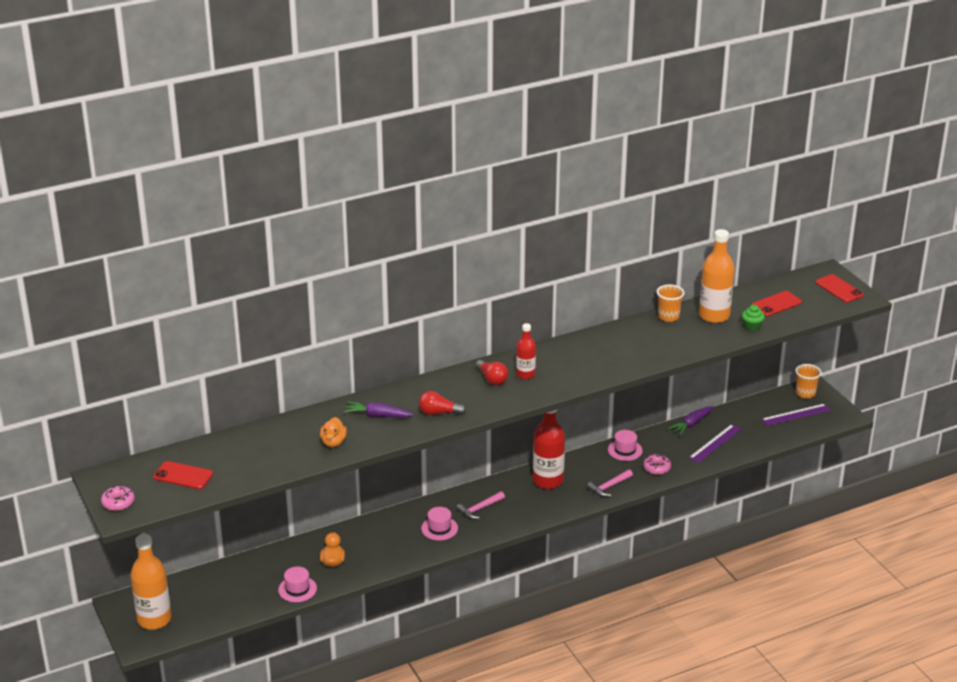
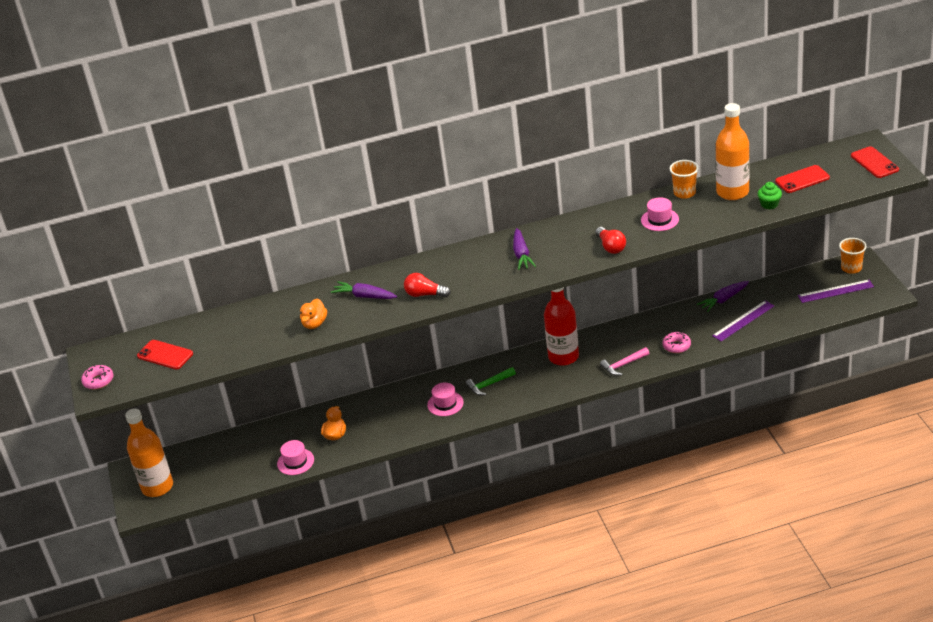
camera: 15 degrees right, 5 degrees up
pink hammer [456,491,505,519] -> green hammer [465,367,516,396]
red light bulb [475,360,508,385] -> red light bulb moved to [595,227,626,254]
red bottle [516,323,536,379] -> purple carrot [513,228,536,270]
pink hat [608,430,643,461] -> pink hat moved to [641,197,679,231]

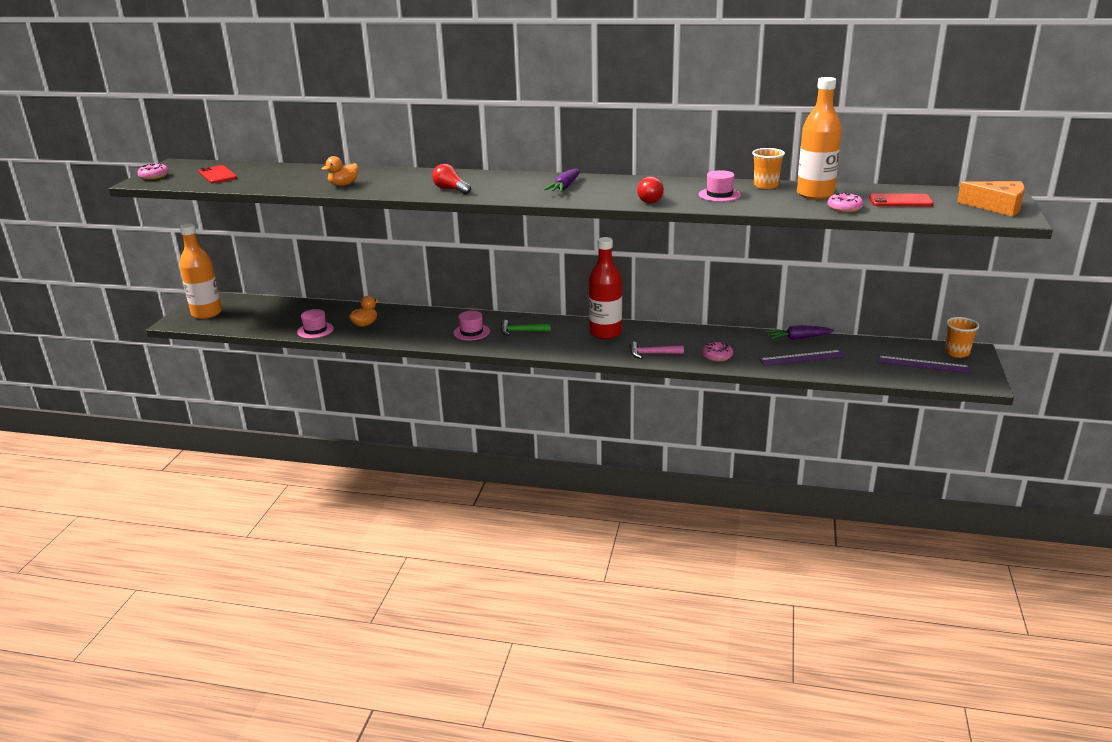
camera: 25 degrees right, 10 degrees down
purple carrot [331,281,397,299] -> none
green cupcake [758,182,782,209] -> pink donut [828,193,864,212]
red phone [851,146,899,178] -> orange cheese [957,181,1025,216]

